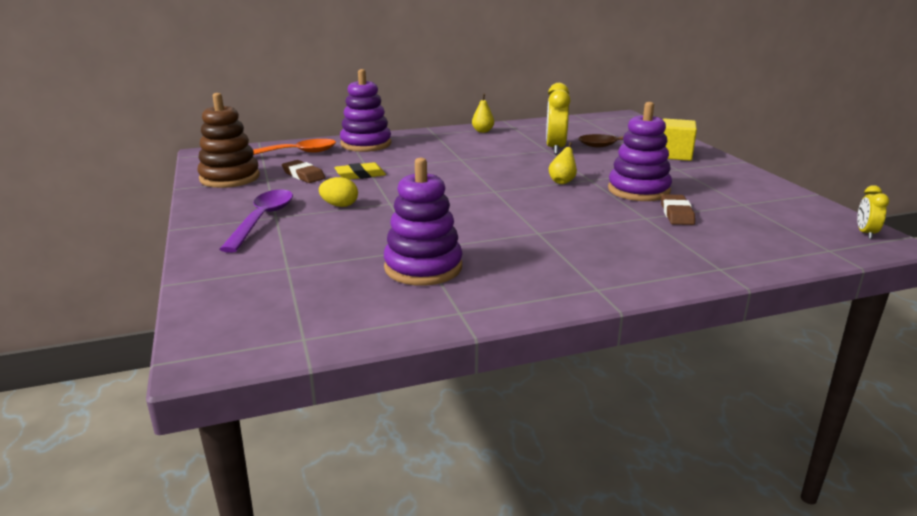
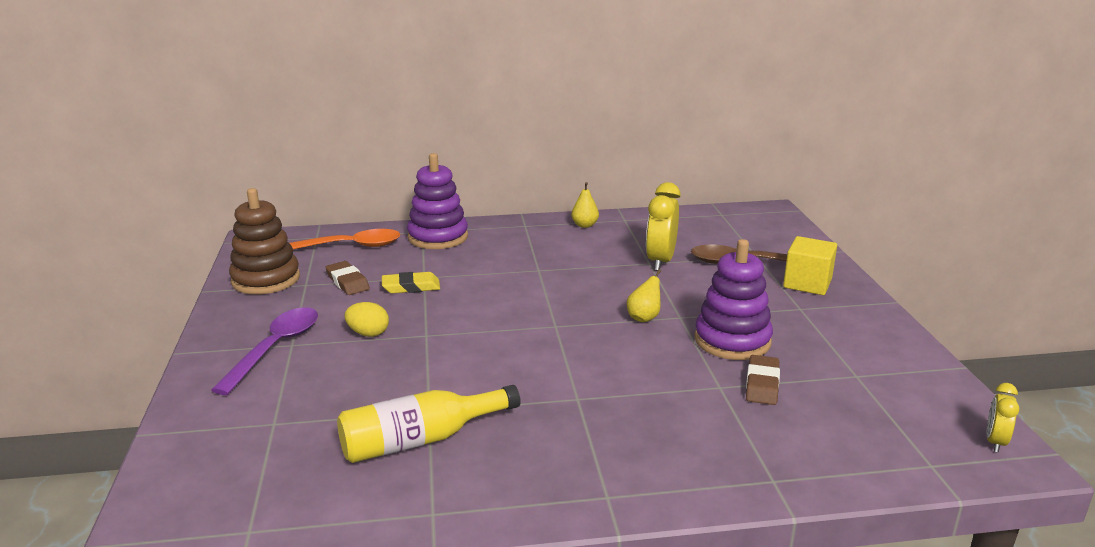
camera: 10 degrees right, 0 degrees up
purple stacking toy [384,158,463,286] -> yellow bottle [337,385,520,463]

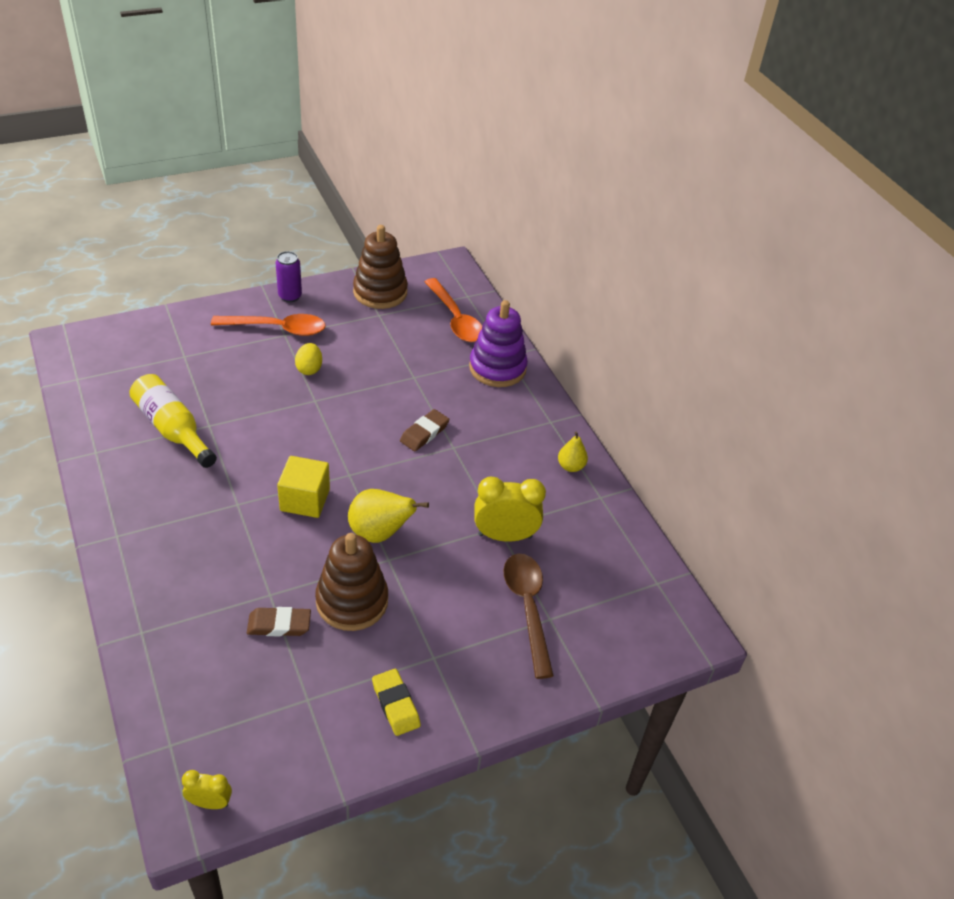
camera: 70 degrees right, 20 degrees up
purple spoon [211,307,318,395] -> orange spoon [211,314,325,336]
brown eraser [326,261,370,295] -> brown eraser moved to [400,409,449,451]
yellow eraser [382,272,440,293] -> yellow eraser moved to [372,669,421,736]
yellow pear [627,269,661,322] -> yellow pear [348,489,429,543], size x1.67
purple stacking toy [694,239,773,360] -> brown stacking toy [315,533,388,631]
yellow cube [783,236,837,295] -> yellow cube moved to [277,456,330,518]
none -> purple can [276,251,302,302]

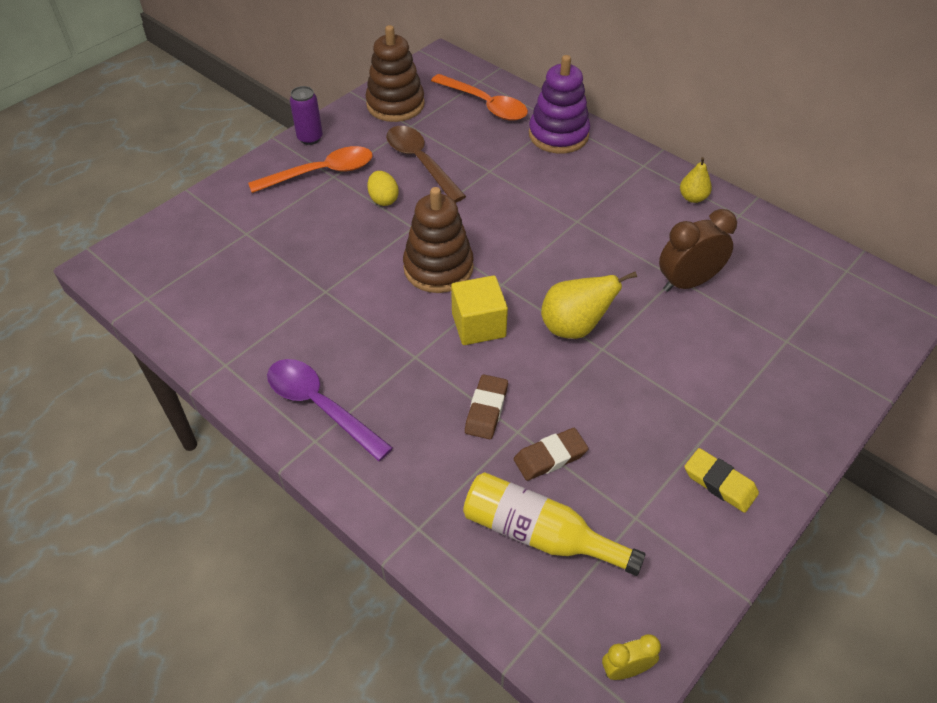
camera: 20 degrees left, 5 degrees up
yellow bottle [129,374,217,468] -> yellow bottle moved to [463,472,646,576]
brown stacking toy [315,533,388,631] -> brown stacking toy moved to [403,187,474,293]
brown eraser [400,409,449,451] -> brown eraser moved to [465,374,508,439]
yellow clock [474,477,546,542] -> brown clock [659,209,737,292]
brown spoon [503,554,554,679] -> brown spoon moved to [386,126,466,202]
none -> purple spoon [267,359,393,461]

